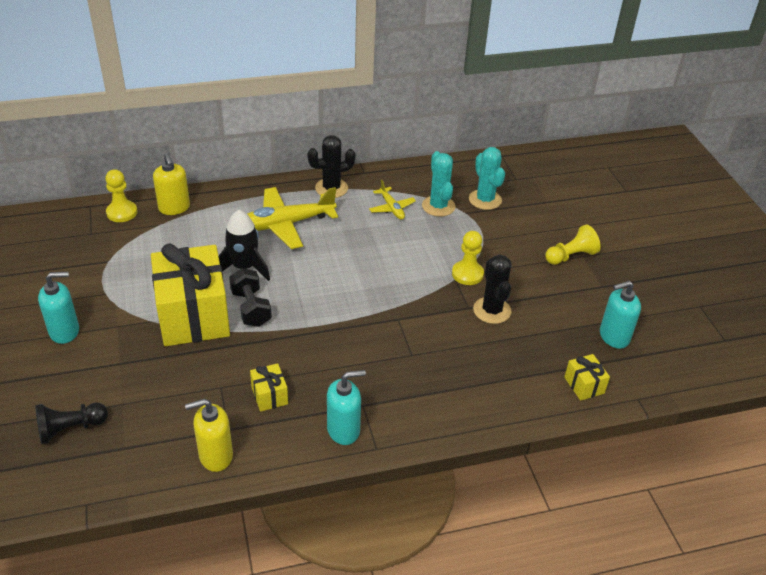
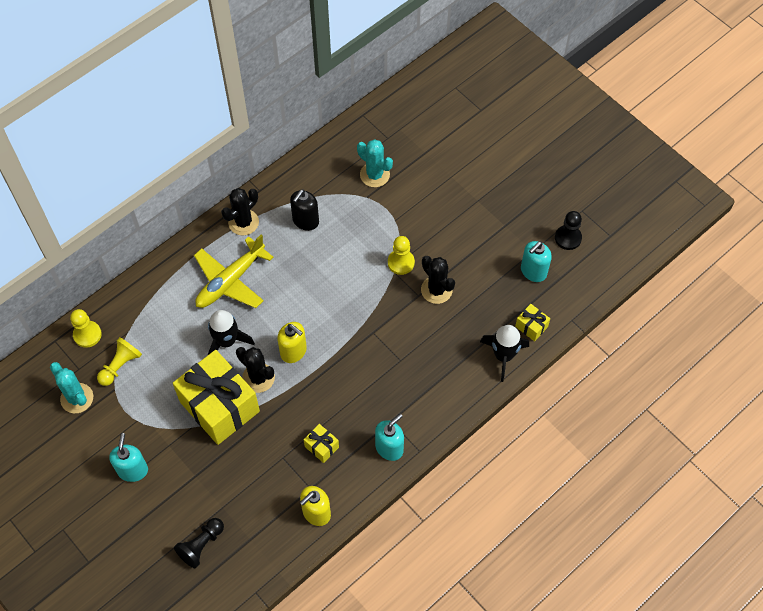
camera: 25 degrees left, 20 degrees up
turquoise soap dispenser [38,272,79,344] -> turquoise soap dispenser turned 45 degrees counterclockwise [109,433,148,482]
yellow soap dispenser [153,153,190,215] -> yellow soap dispenser moved to [277,322,307,363]
black dumbbell [229,268,272,327] -> black cactus [236,347,275,393]
yellow plane [369,180,416,220] -> black soap dispenser [290,189,319,231]
turquoise cactus [422,151,456,217] -> turquoise cactus moved to [50,362,93,413]
yellow pawn [545,225,601,265] -> yellow pawn moved to [97,337,142,386]
none -> black rocket [480,325,529,382]
none -> black pawn [555,211,582,250]

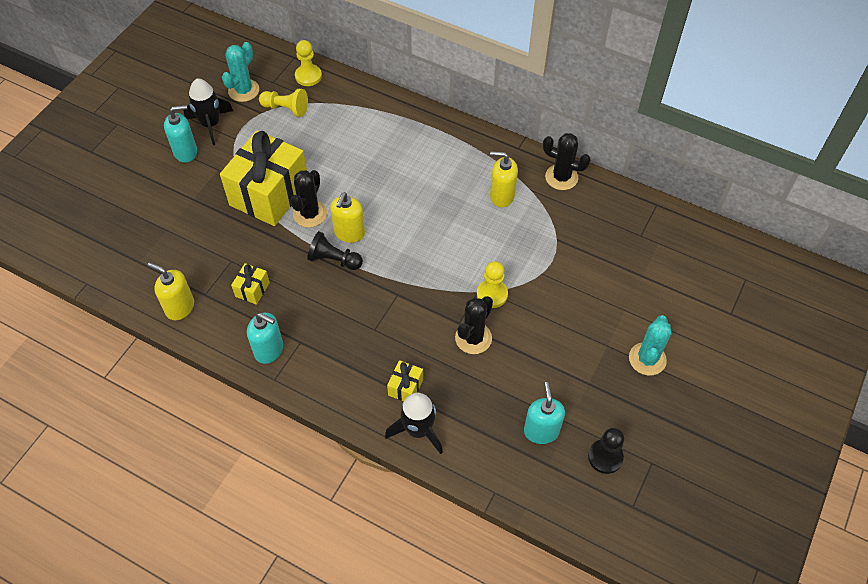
camera: 70 degrees right, 5 degrees down
black pawn [174,518,224,568] -> black pawn moved to [307,231,363,270]
yellow plane [194,235,273,308] -> none
black rocket [208,310,255,355] -> black rocket moved to [184,79,233,145]
black cactus [221,188,259,236] -> black cactus moved to [543,133,591,190]
black soap dispenser [290,189,319,231] -> yellow soap dispenser [490,151,518,208]
turquoise cactus [357,139,393,187] -> turquoise cactus moved to [629,315,672,375]
yellow gift [515,304,550,342] -> yellow gift moved to [387,360,423,401]
turquoise soap dispenser [521,241,552,282] -> turquoise soap dispenser turned 60 degrees clockwise [524,382,565,444]

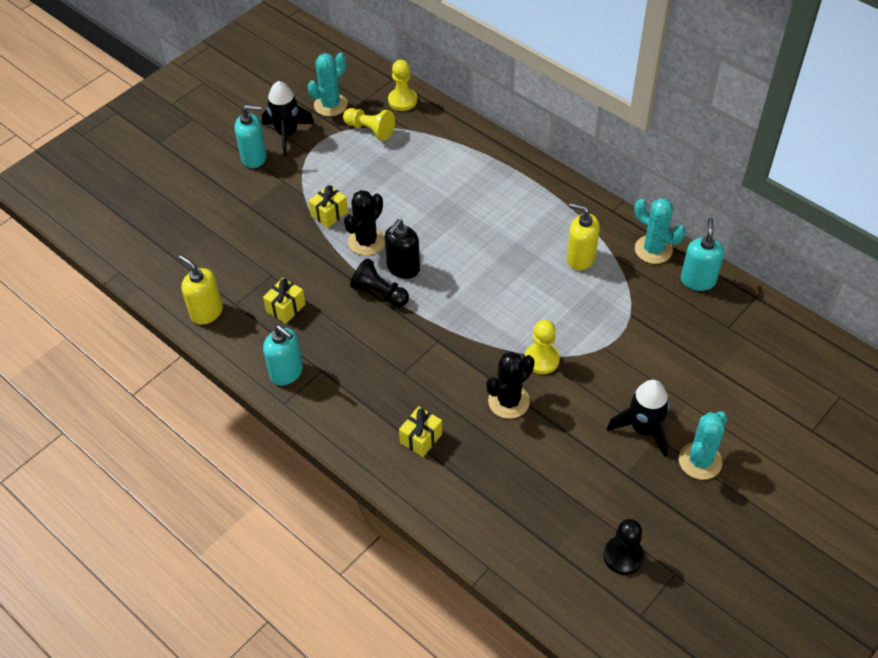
camera: 15 degrees right, 5 degrees down
yellow gift [220,130,307,226] -> yellow gift [309,185,348,228], size x0.42
yellow soap dispenser [330,192,365,243] -> black soap dispenser [385,219,420,279]
black rocket [385,393,443,454] -> black rocket moved to [607,380,670,457]
turquoise soap dispenser [524,382,565,444] -> turquoise soap dispenser moved to [681,218,724,291]
black cactus [543,133,591,190] -> turquoise cactus [634,198,685,264]

